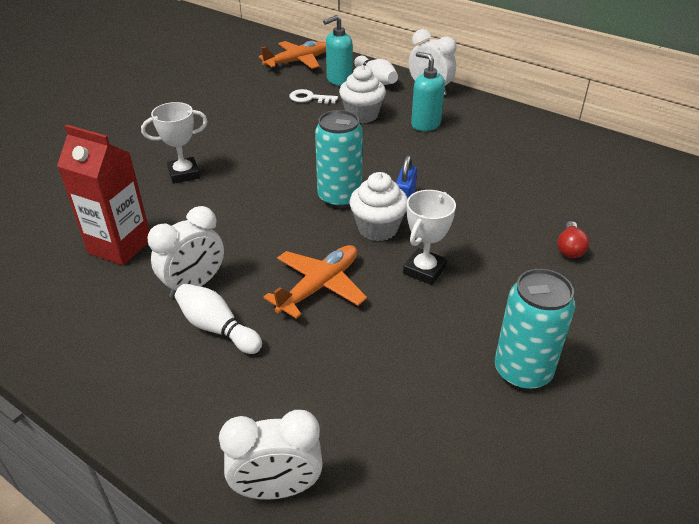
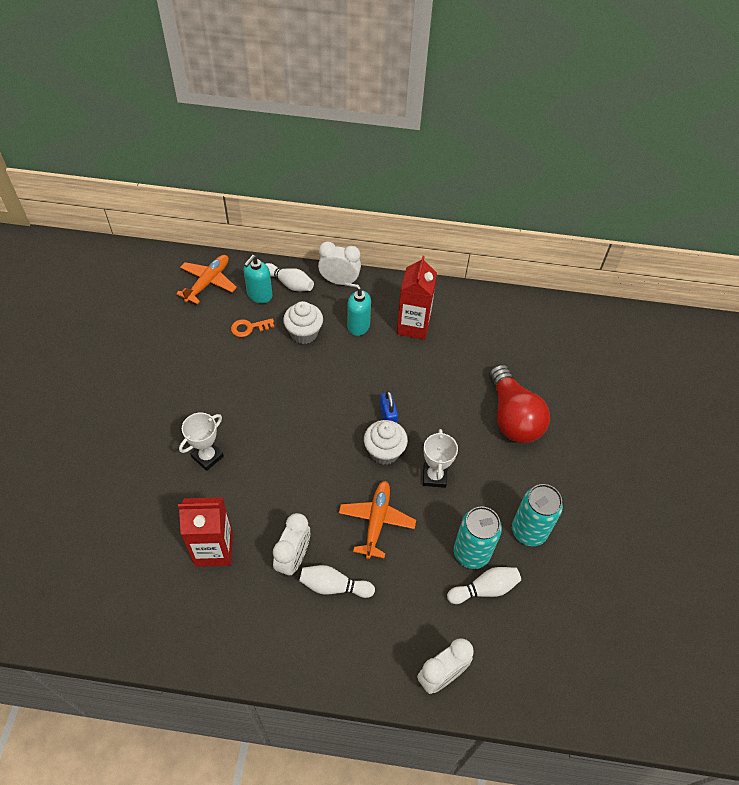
camera: 30 degrees left, 15 degrees up
white key [289,89,338,104] -> orange key [231,318,274,337]
turquoise can [315,110,363,208] -> turquoise can moved to [454,506,502,569]
red light bulb [557,221,589,258] -> red light bulb [489,364,550,443], size x2.43
none -> red carton [396,256,437,340]
none -> white bowling pin [447,567,521,604]

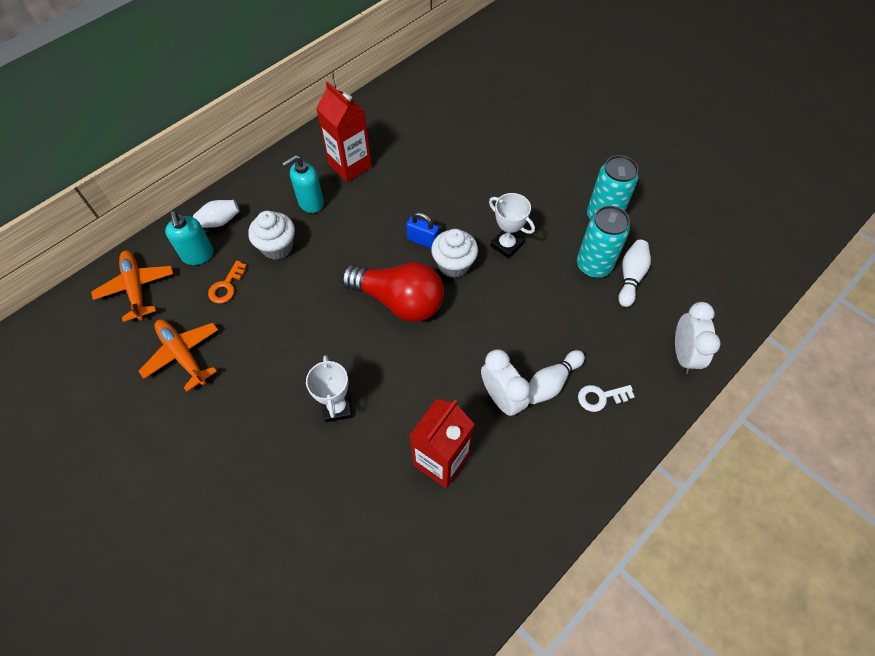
camera: 50 degrees left, 5 degrees up
white clock [318,241,361,285] -> none
orange plane [339,481,416,559] -> orange plane moved to [138,320,218,392]
red light bulb [489,364,550,443] -> red light bulb moved to [341,262,444,322]
none -> white key [578,385,635,412]

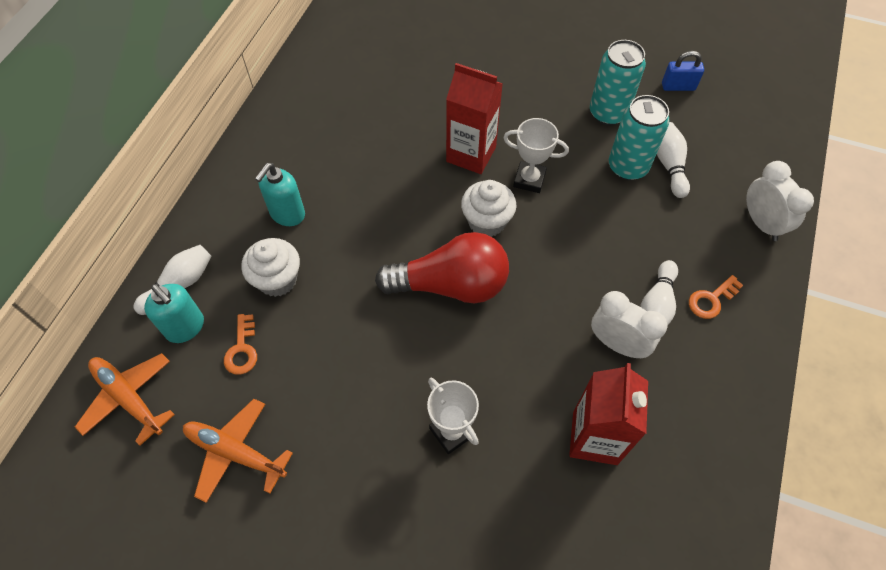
camera: 25 degrees left, 0 degrees up
red carton [316,81,372,182] -> red carton moved to [446,63,503,174]
blue padlock [406,212,439,249] -> blue padlock moved to [662,51,704,91]
white key [578,385,635,412] -> orange key [689,275,743,319]

